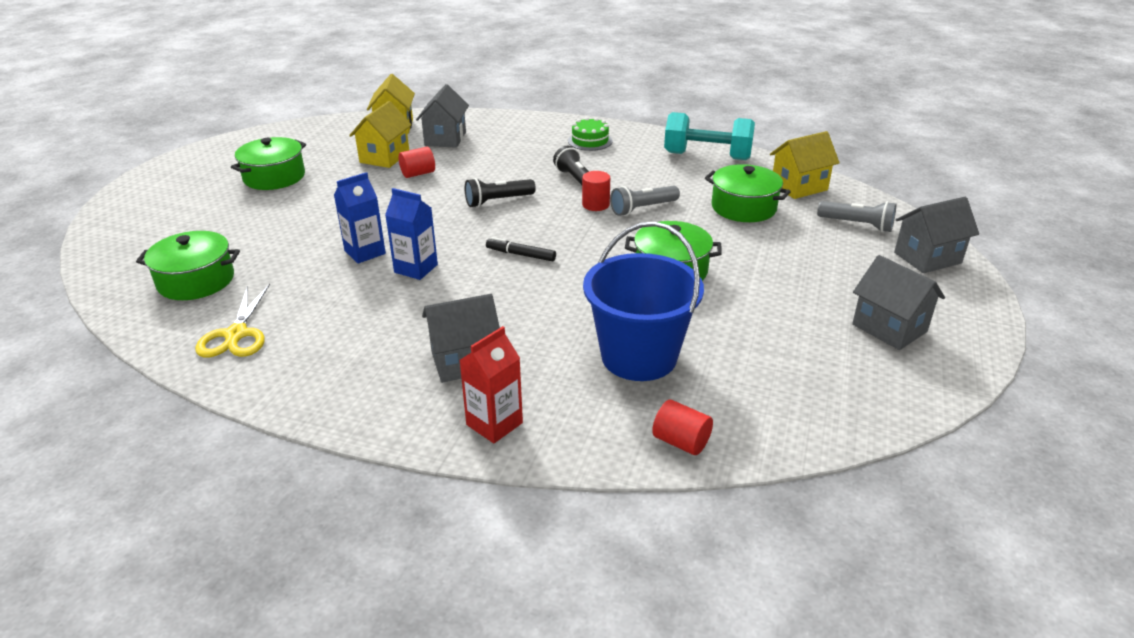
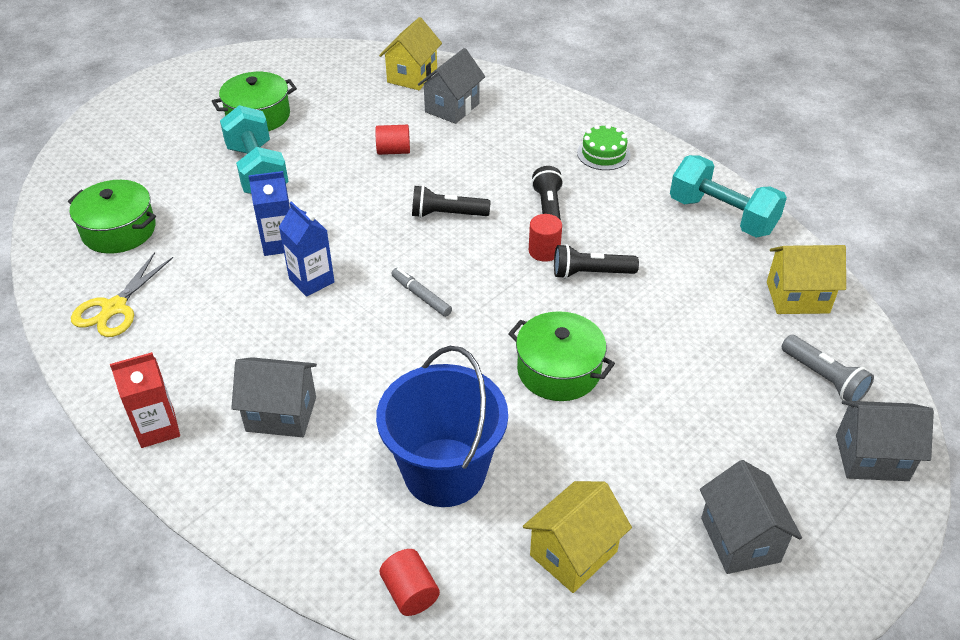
camera: 25 degrees right, 10 degrees up
yellow house [349,101,412,168] -> yellow house moved to [523,481,632,593]
red carton [459,326,523,443] -> red carton moved to [110,352,180,448]
black marker [486,237,556,261] -> grey marker [391,268,452,317]
grey flashlight [610,186,680,216] -> black flashlight [554,244,639,279]
green pot [705,164,791,222] -> none
none -> turquoise dumbbell [220,105,289,194]

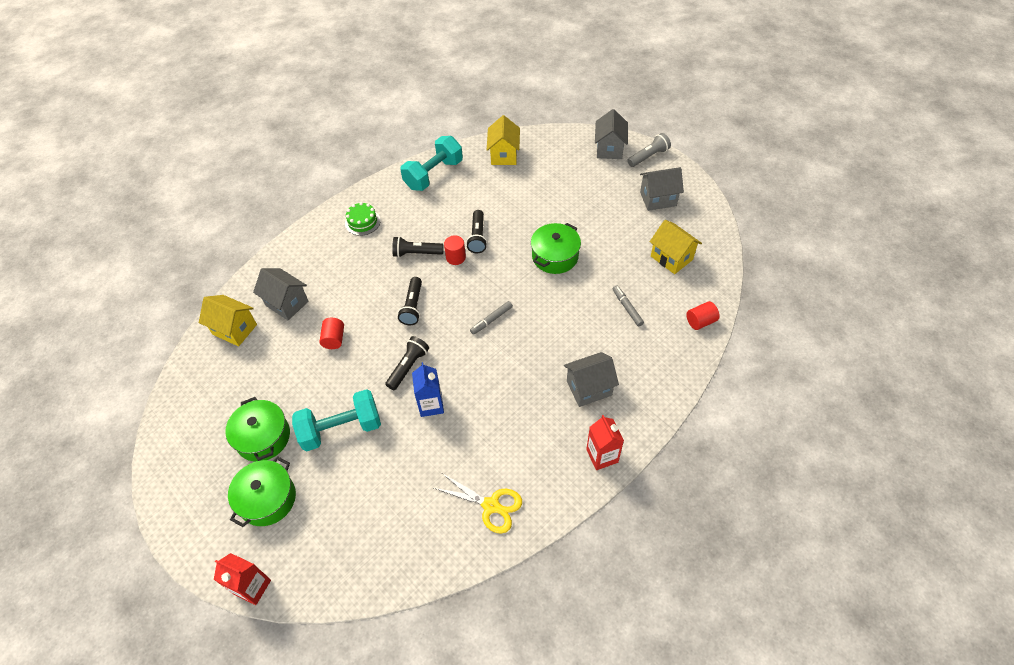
camera: 85 degrees left, 10 degrees up
green pot [68,180,156,254] -> green pot moved to [228,456,296,527]
grey house [231,357,317,437] -> grey house turned 60 degrees clockwise [564,352,619,407]
blue carton [279,201,334,297] -> none
blue bucket [376,346,508,507] -> grey marker [613,285,644,326]
grey flashlight [782,335,874,401] -> grey flashlight moved to [627,133,671,167]
none -> red carton [214,553,271,605]
none -> black flashlight [385,336,429,390]

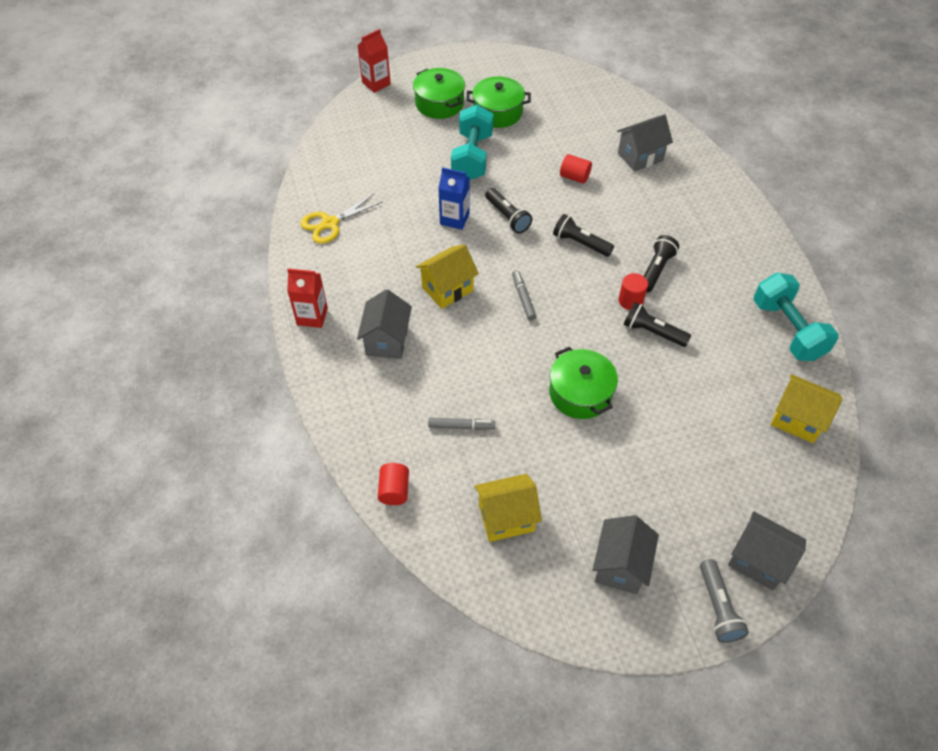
camera: 115 degrees right, 0 degrees up
yellow house [199,295,257,346] -> yellow house moved to [416,244,479,309]
green cake [345,202,381,236] -> none

